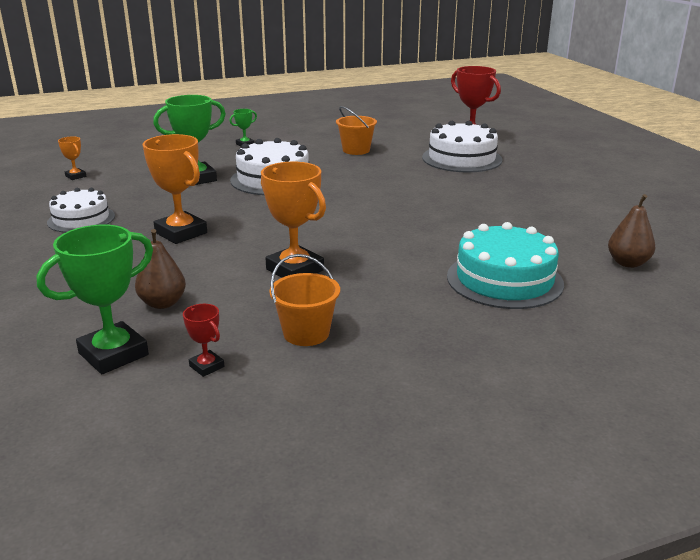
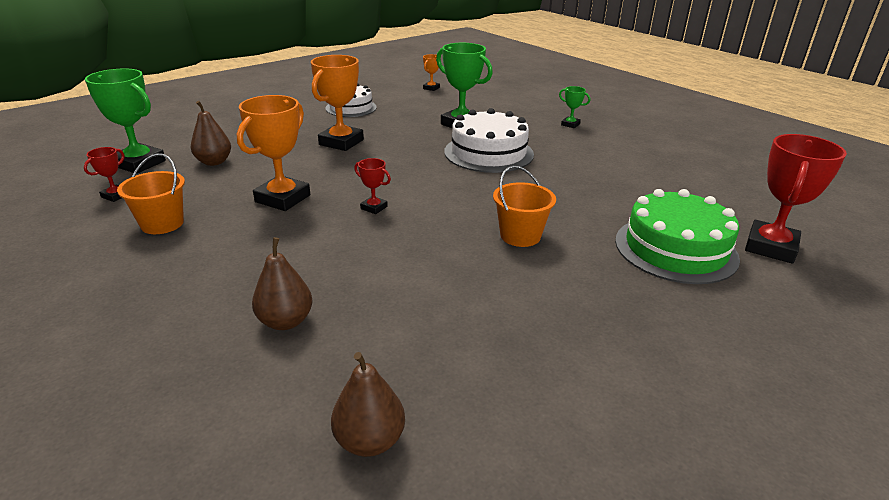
camera: 70 degrees right, 5 degrees up
orange bucket [336,106,377,155] -> orange bucket moved to [493,166,556,247]
white cake [422,121,503,172] -> green cake [615,189,740,284]
turquoise cake [447,222,564,309] -> brown pear [252,237,313,330]
none -> red trophy [354,158,391,214]

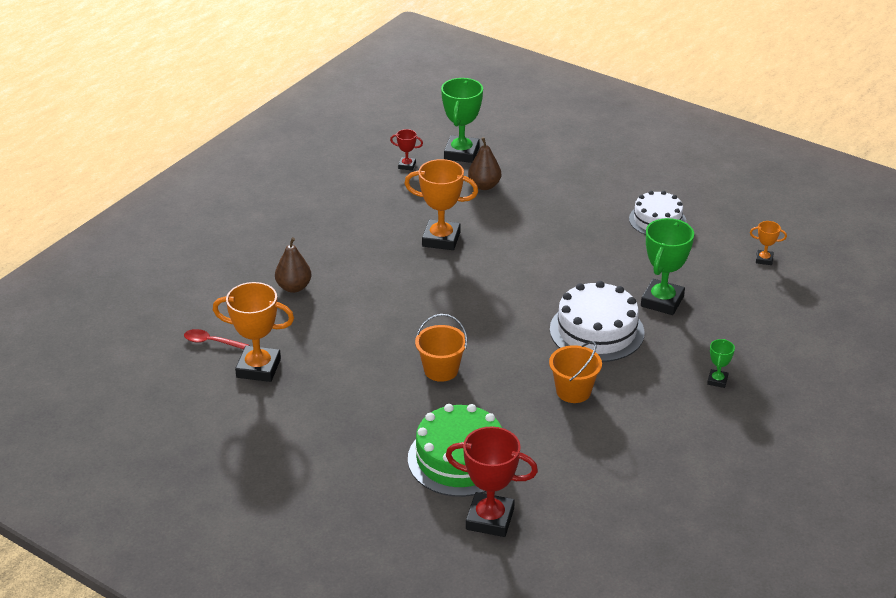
camera: 75 degrees right, 5 degrees up
orange bucket [117,153,185,234] -> orange bucket moved to [549,341,602,403]
orange trophy [311,55,364,151] -> orange trophy moved to [213,282,294,382]
brown pear [331,352,405,457] -> red spoon [184,329,249,349]
red trophy [354,158,391,214] -> none

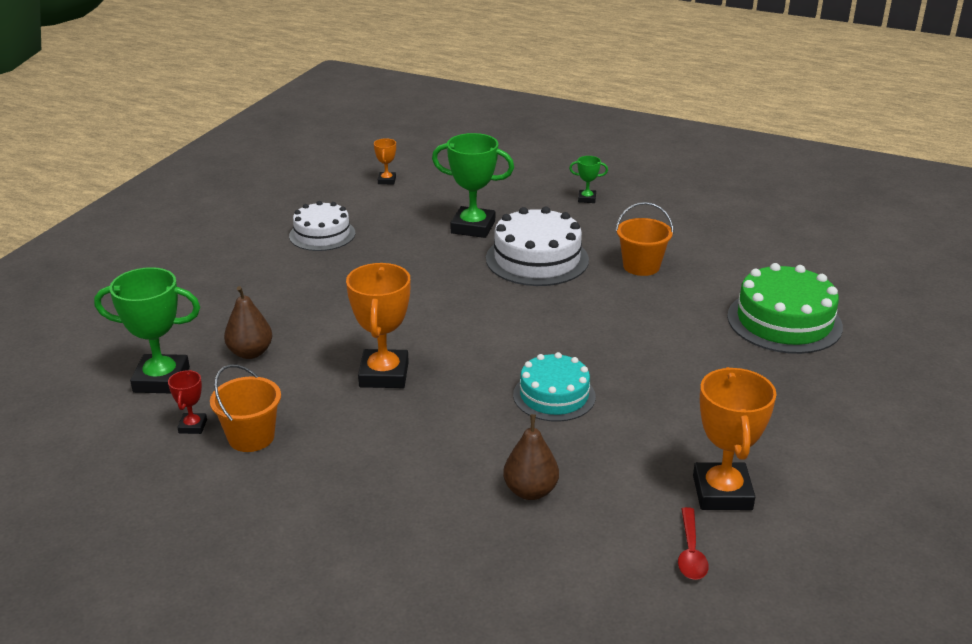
camera: 100 degrees left, 5 degrees down
orange bucket [415,314,467,382] -> orange bucket moved to [210,364,281,452]
red trophy [446,426,538,537] -> none
none -> turquoise cake [513,352,596,422]

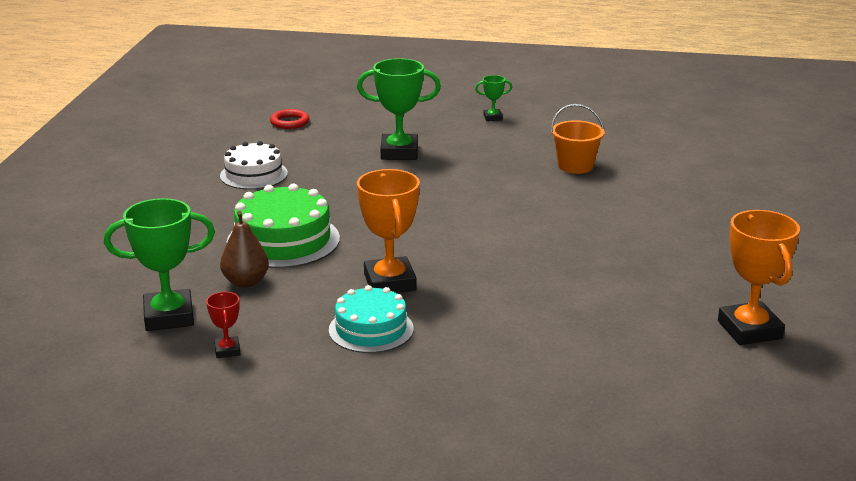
camera: 15 degrees left, 5 degrees down
orange bucket [210,364,281,452] -> none
orange trophy [374,138,396,184] -> red ring [270,109,310,129]
white cake [486,207,589,286] -> none
brown pear [503,414,559,500] -> none
turquoise cake [513,352,596,422] -> turquoise cake moved to [329,285,414,353]
red spoon [678,507,709,580] -> none
green cake [727,263,843,354] -> green cake moved to [227,184,340,268]

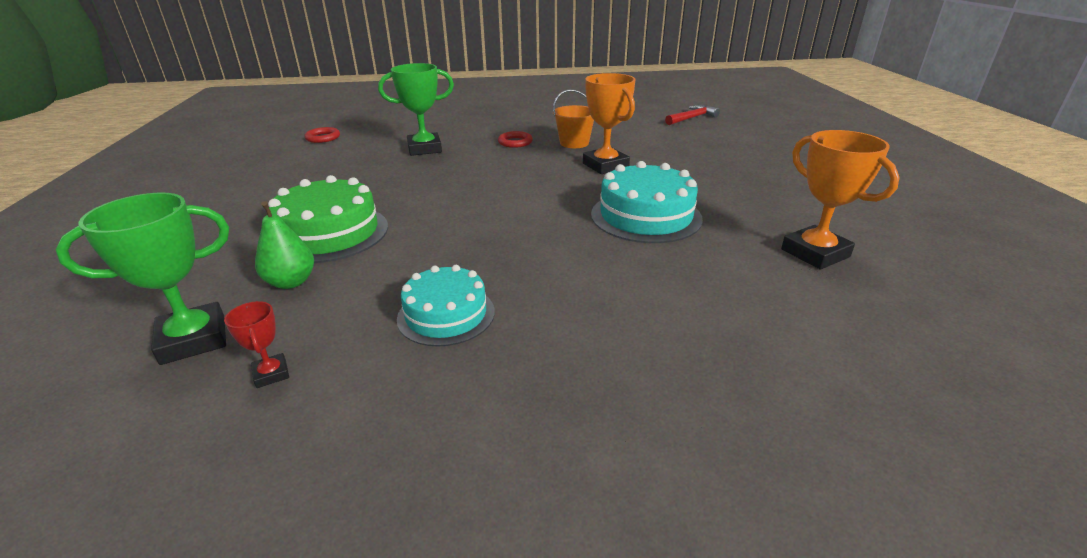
camera: 15 degrees left, 5 degrees up
white cake [220,141,288,189] -> none
brown pear [220,211,269,287] -> green pear [255,201,314,289]
orange trophy [357,169,420,293] -> orange trophy moved to [583,73,636,174]
green trophy [475,75,512,121] -> none
none -> red ring [498,131,533,148]
none -> turquoise cake [591,161,703,243]
none -> red hammer [665,105,720,125]

